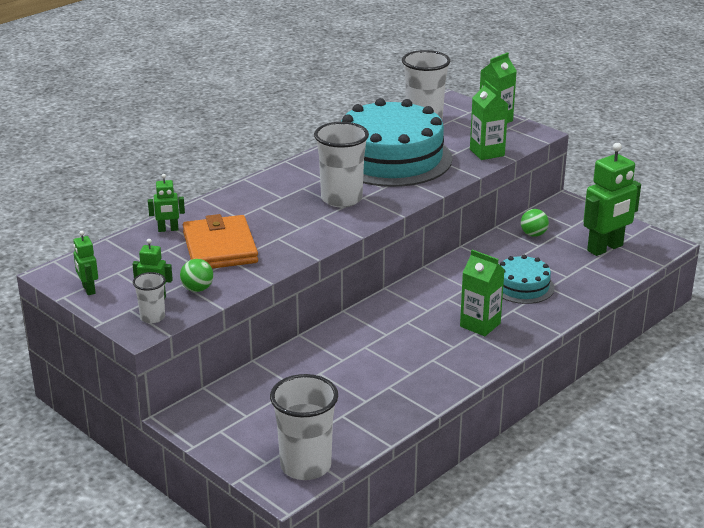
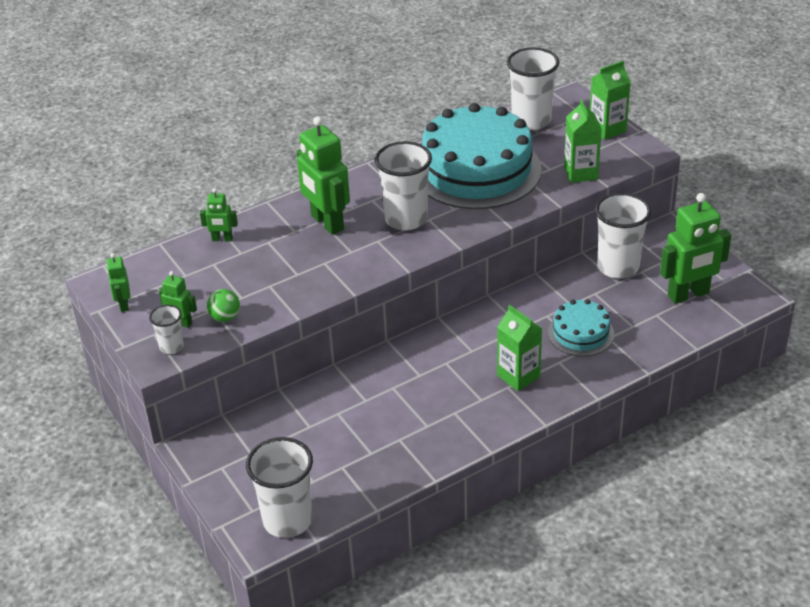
camera: 15 degrees right, 10 degrees up
orange wallet [183,214,258,269] -> none
green ball [521,209,549,237] -> white cup [595,193,651,279]
none -> green robot [297,116,350,235]

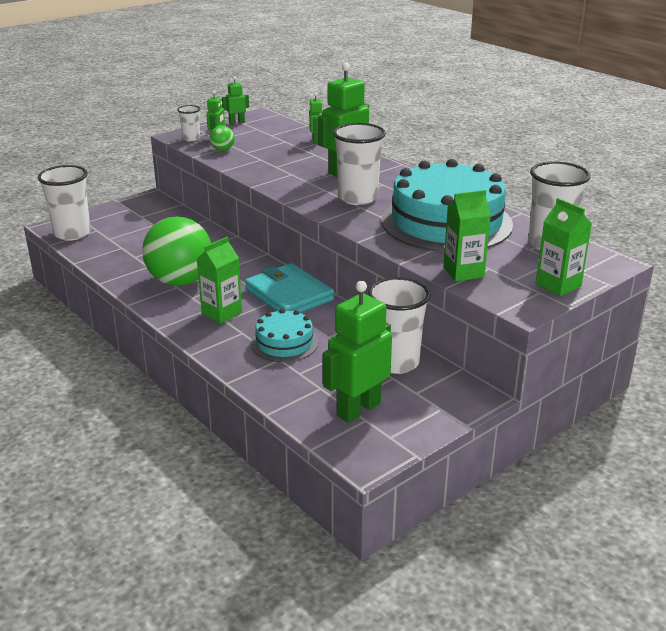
camera: 80 degrees right, 10 degrees down
green robot [660,193,731,304] -> green robot turned 75 degrees clockwise [323,281,392,423]
none -> green ball [142,217,211,286]
none -> turquoise wallet [245,263,334,313]

